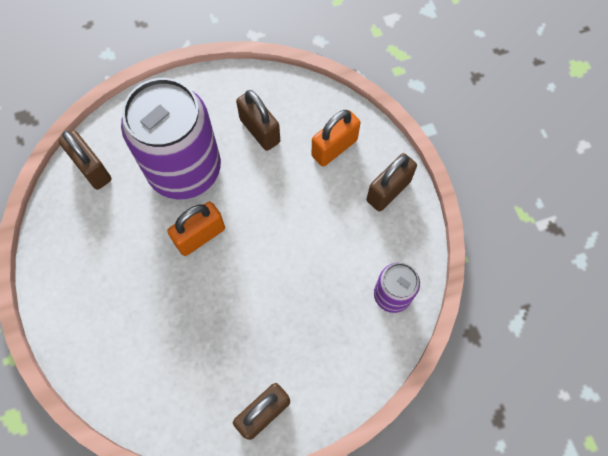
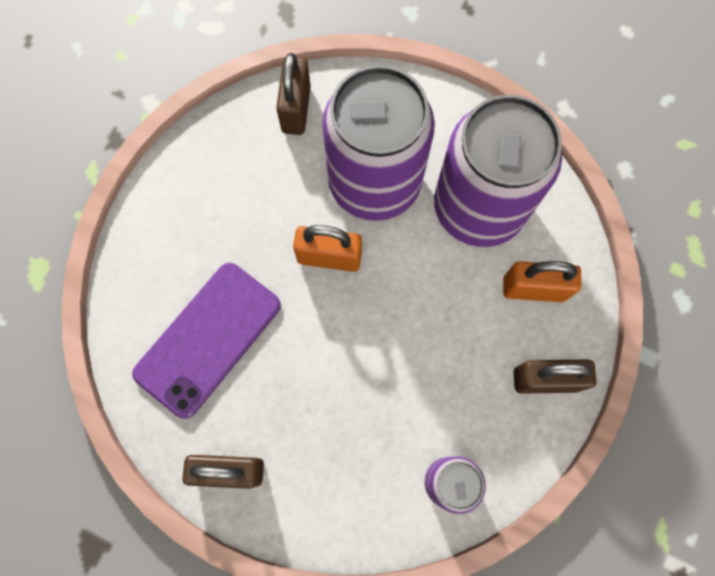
camera: 45 degrees right, 5 degrees up
brown padlock [236,90,280,151] -> purple can [434,95,562,247]
none -> purple phone [132,263,281,419]

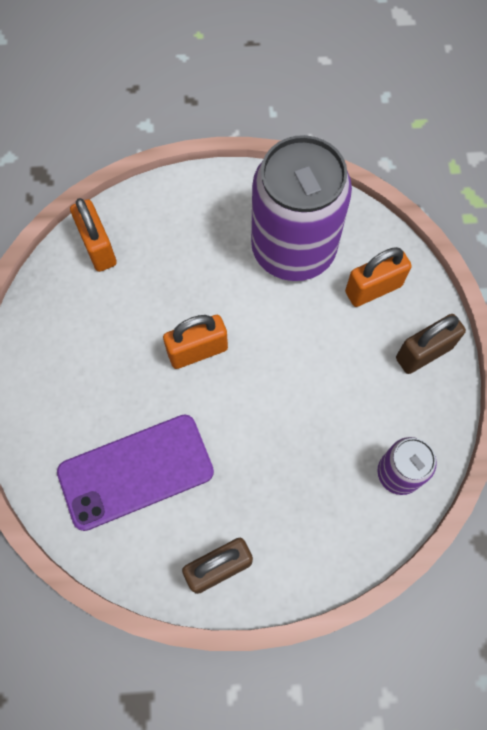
camera: 30 degrees left, 5 degrees down
purple phone [132,263,281,419] -> purple phone turned 60 degrees clockwise [57,414,214,531]
brown padlock [276,53,311,135] -> orange padlock [70,198,117,272]
purple can [322,65,435,221] -> none

